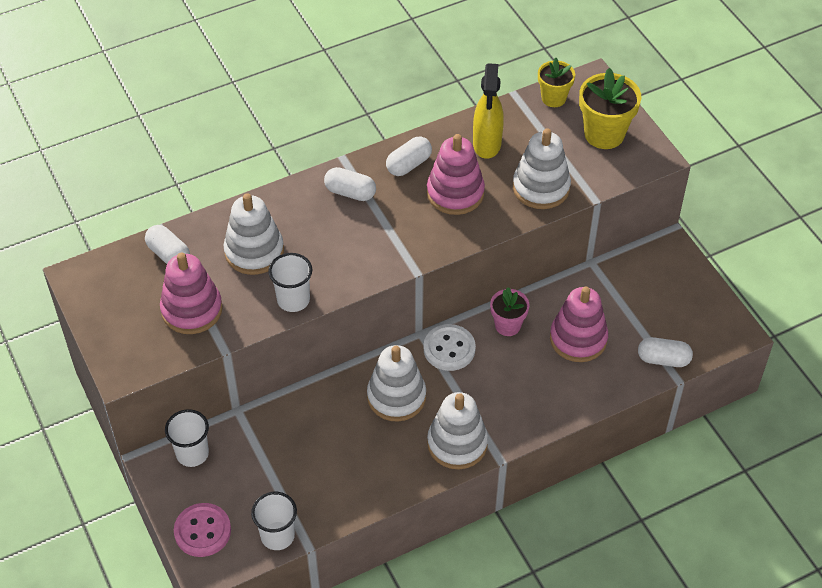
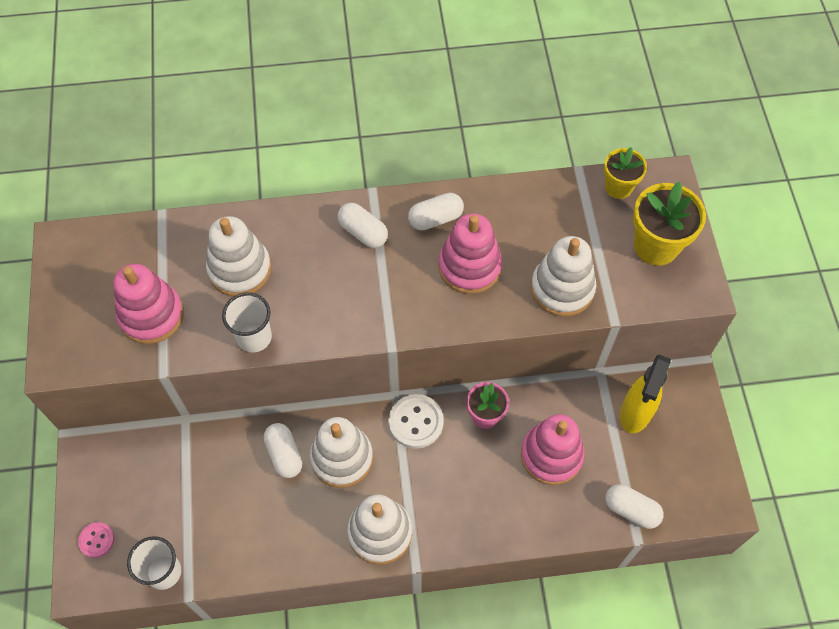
camera: 20 degrees right, 10 degrees up
white capsule [145,225,190,264] -> white capsule moved to [264,423,303,478]
white cup [165,409,209,467] -> none
pink button [174,503,231,557] -> pink button [78,522,114,558], size x0.60
yellow spray bottle [473,63,504,159] -> yellow spray bottle moved to [620,355,671,433]

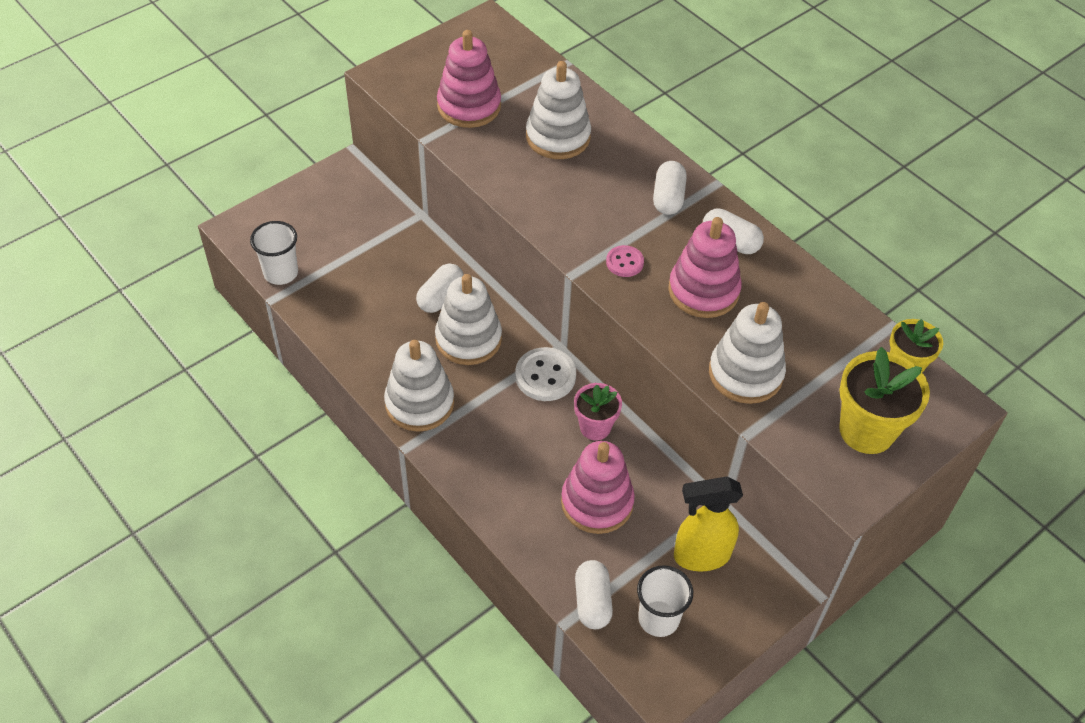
camera: 55 degrees right, 10 degrees down
pink button [78,522,114,558] -> pink button moved to [606,245,644,277]
white cup [222,293,272,352] -> white cup moved to [637,565,693,637]

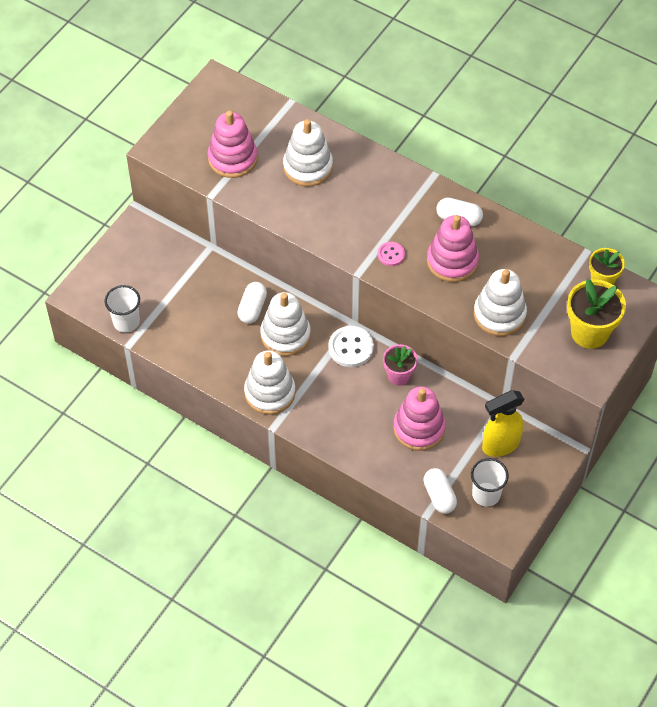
camera: 15 degrees left, 5 degrees up
white capsule [653,161,687,215] -> none

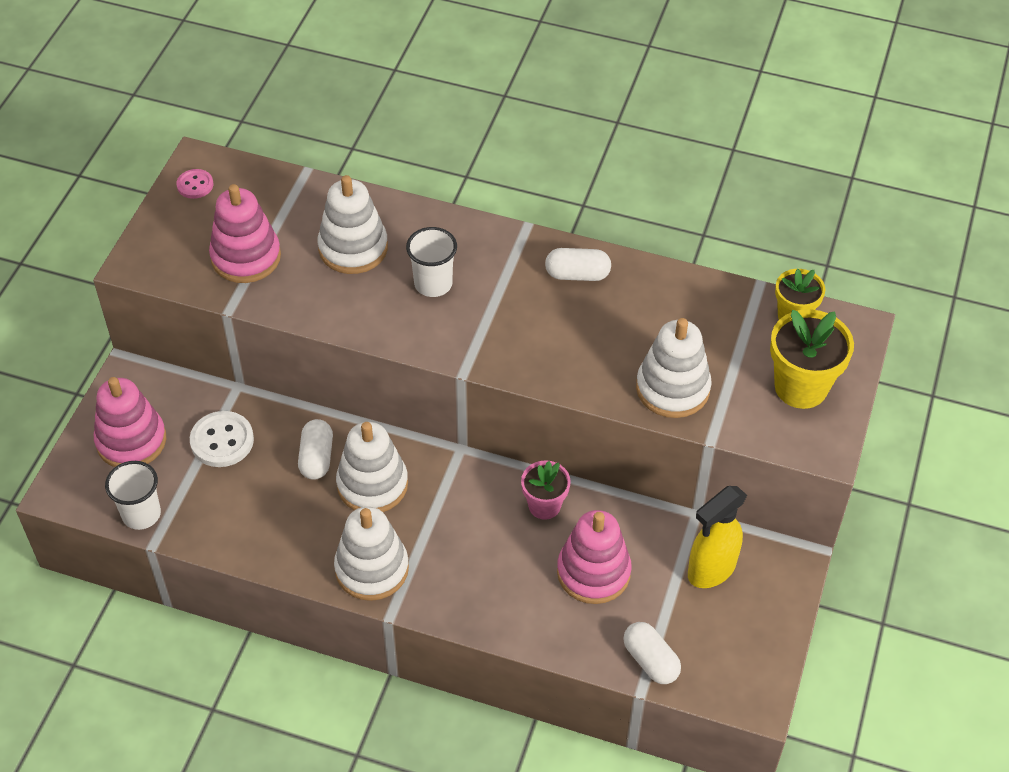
camera: 15 degrees left, 5 degrees down
white button [328,326,374,367] -> white button moved to [190,411,254,467]
pink button [378,242,405,266] -> pink button moved to [176,169,213,199]
pink stacking toy [427,215,479,282] -> pink stacking toy moved to [94,377,166,467]
white cup [471,458,509,506] -> white cup moved to [406,227,457,297]

